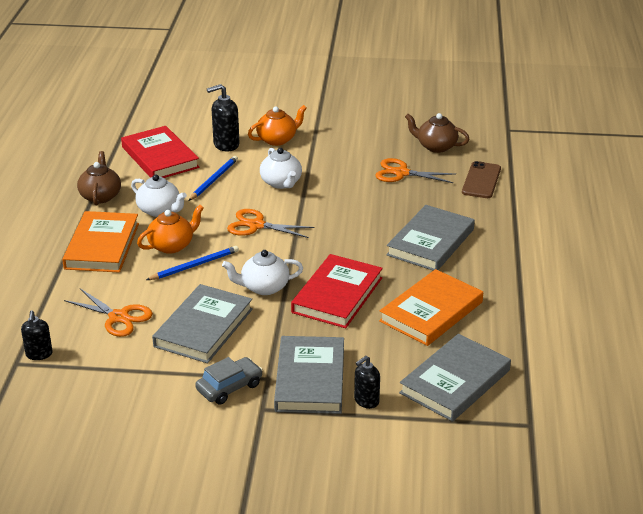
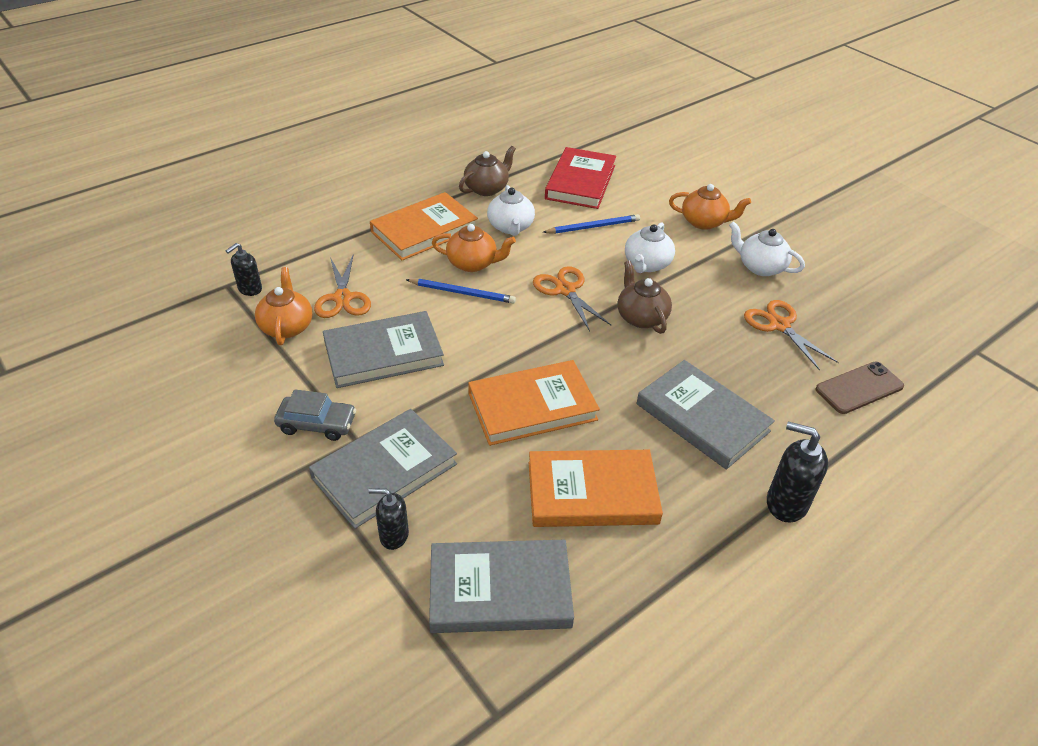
camera: 45 degrees right, 10 degrees up
black soap dispenser [207,84,239,151] -> black soap dispenser moved to [767,422,828,523]
white teapot [222,250,303,295] -> white teapot moved to [729,221,805,276]
red book [291,254,383,328] -> orange book [468,360,600,446]
grey book [386,205,475,270] -> grey book turned 60 degrees clockwise [637,360,775,470]
brown teapot [405,113,469,153] -> brown teapot moved to [617,261,672,334]
none -> orange teapot [255,267,312,345]

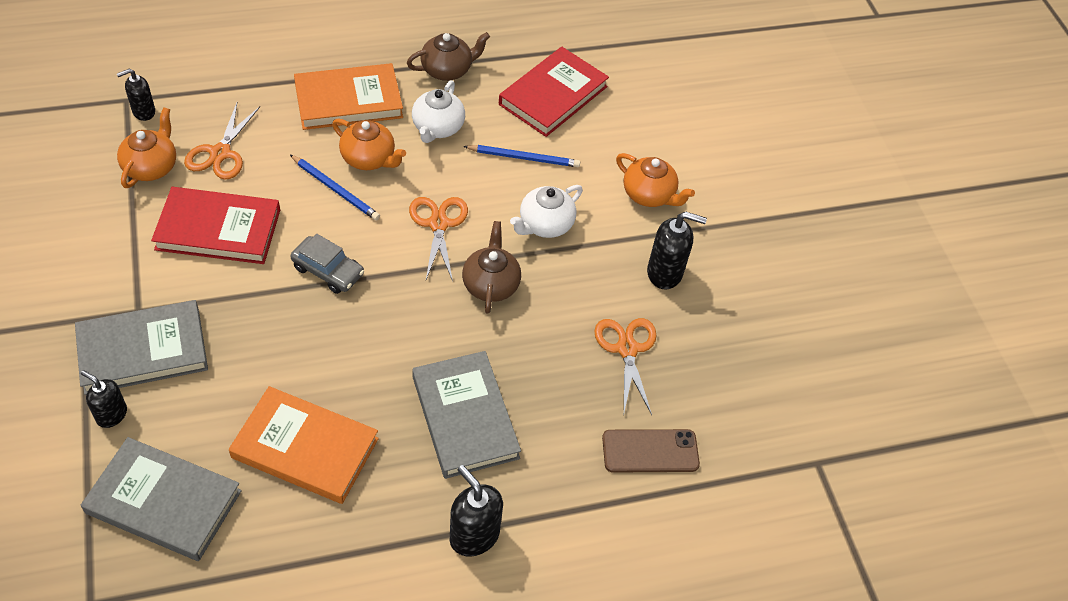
camera: 20 degrees right, 10 degrees up
grey car [274,389,356,441] -> grey car moved to [291,234,364,294]
grey book [323,311,444,388] -> red book [151,187,280,264]
orange book [468,360,600,446] -> none
white teapot [729,221,805,276] -> black soap dispenser [647,212,707,289]

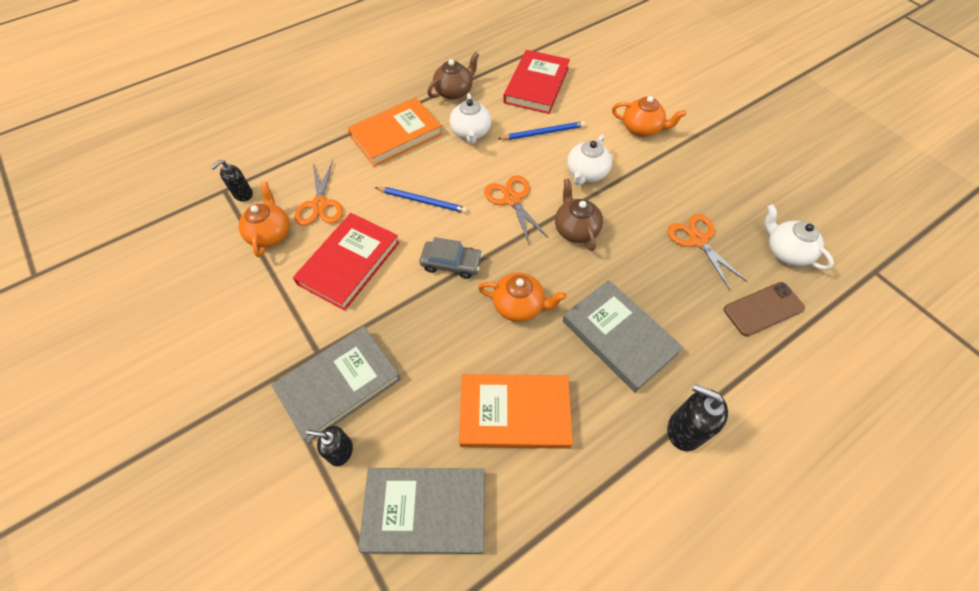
camera: 15 degrees left, 5 degrees up
red book [151,187,280,264] -> red book turned 45 degrees counterclockwise [293,213,399,311]
orange teapot [332,119,406,170] -> orange teapot moved to [478,272,567,322]
black soap dispenser [647,212,707,289] -> none
none -> white teapot [765,204,834,270]

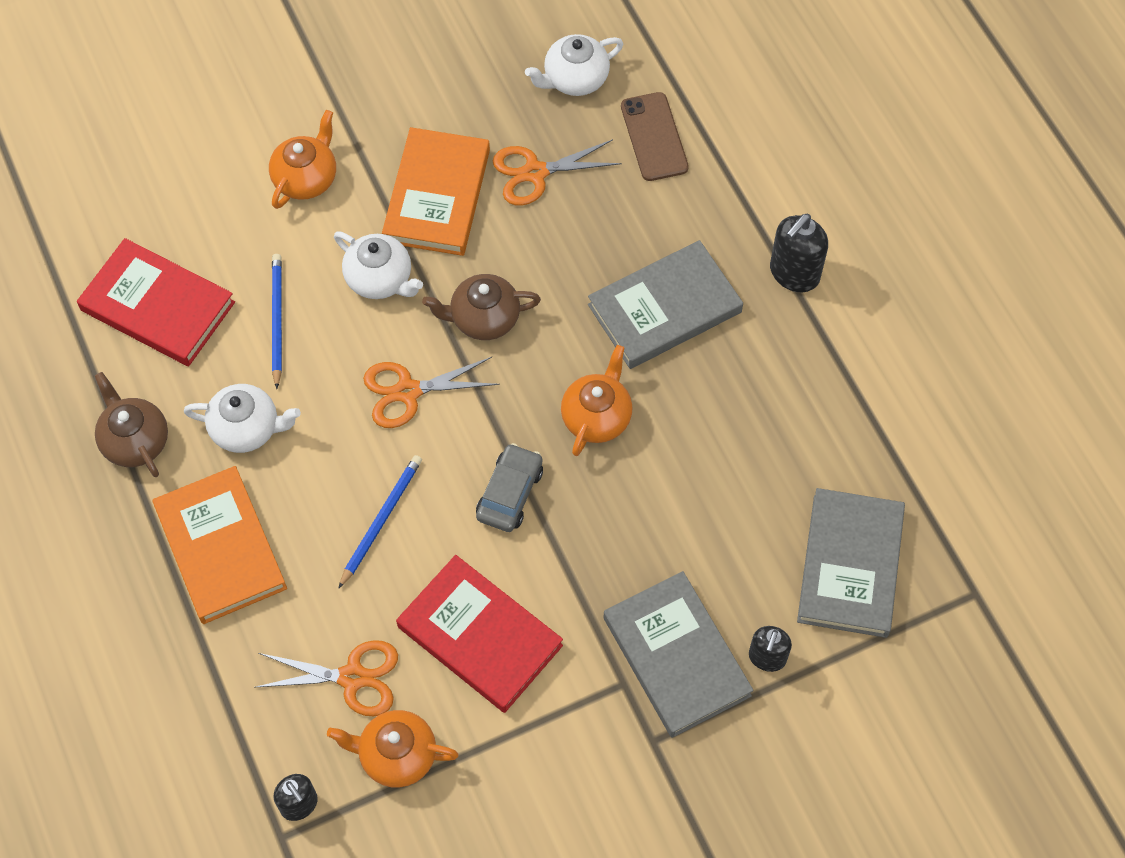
camera: 80 degrees left, 5 degrees up
orange book [459,374,573,449] -> orange book moved to [382,127,490,256]

